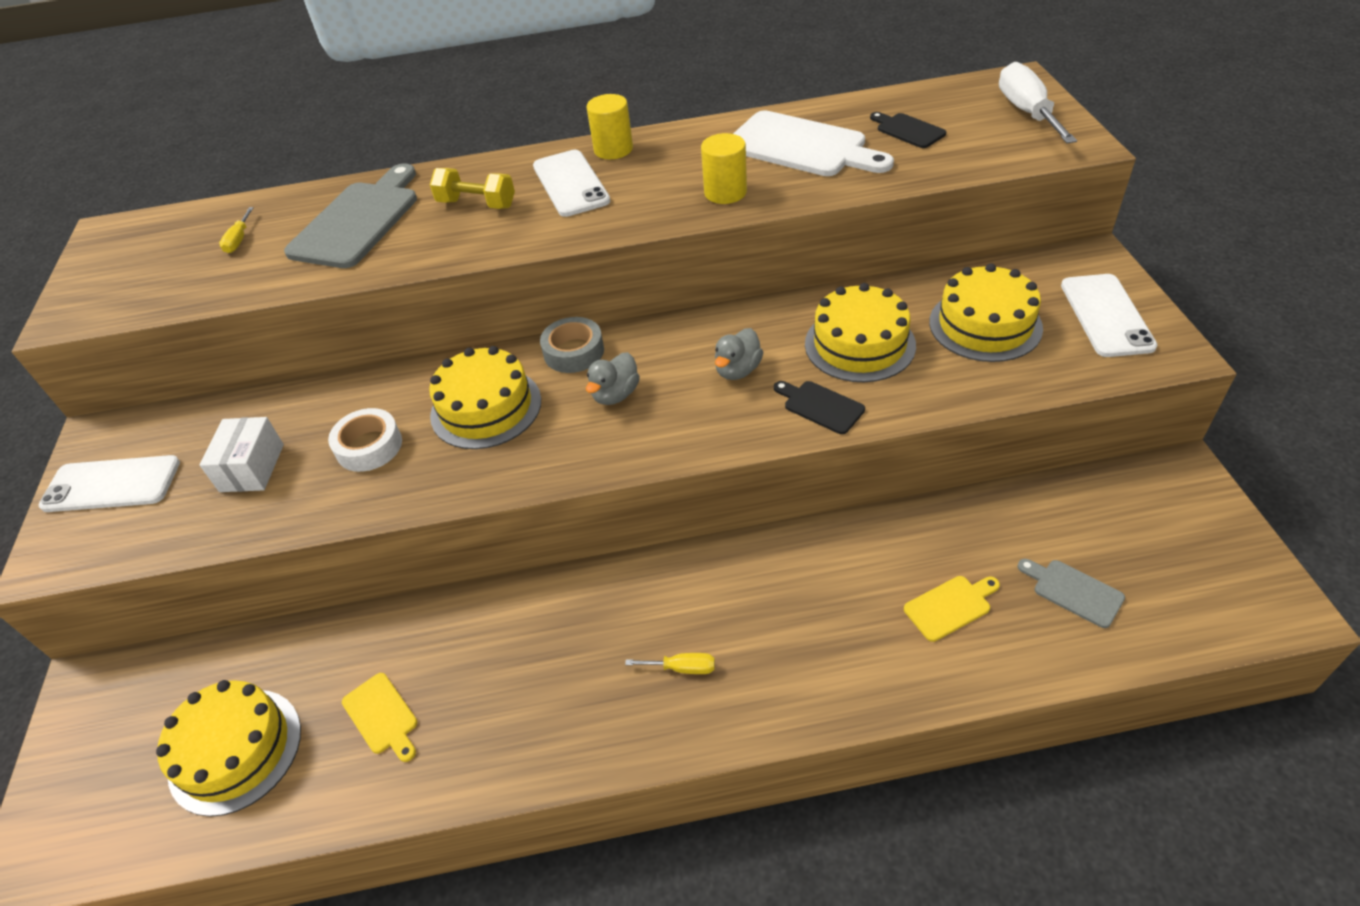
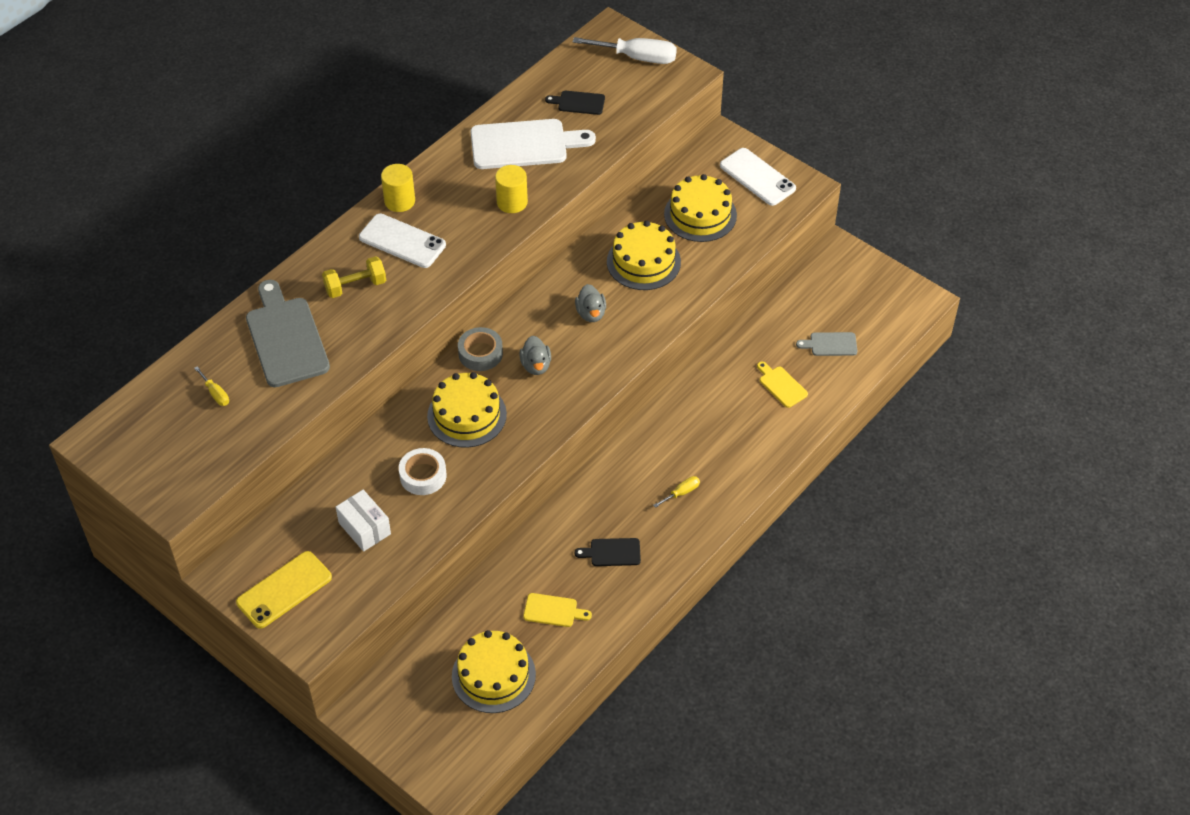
camera: 45 degrees left, 5 degrees up
white phone [39,455,180,512] -> yellow phone [236,551,332,629]
black cutting board [774,381,865,434] -> black cutting board moved to [575,538,641,566]
yellow cutting board [904,576,1000,642] -> yellow cutting board turned 60 degrees counterclockwise [757,361,808,408]
white screwdriver [999,62,1077,143] -> white screwdriver turned 150 degrees clockwise [573,37,677,64]

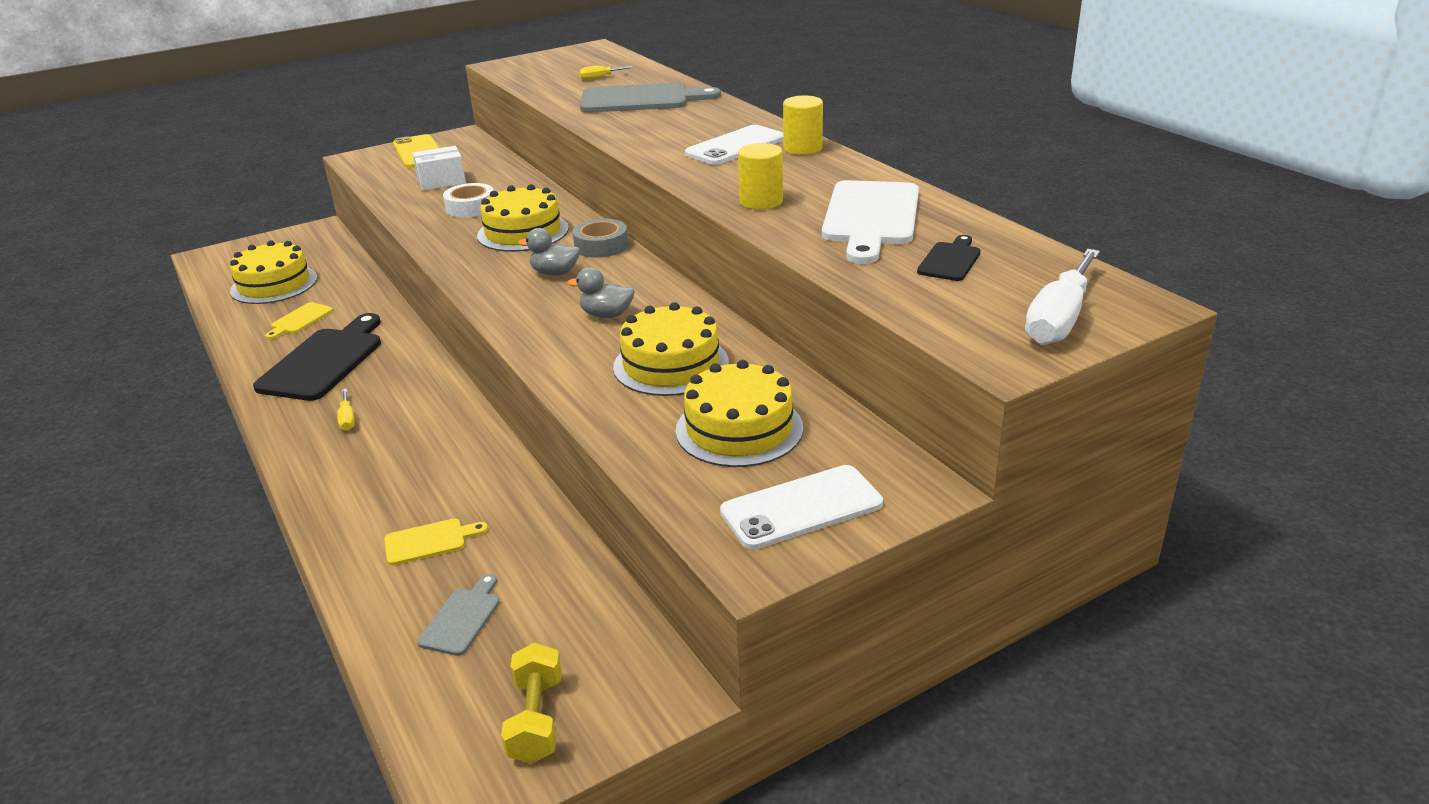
camera: 110 degrees right, 20 degrees down
yellow dumbbell [322,256,386,298] -> yellow dumbbell moved to [501,642,562,764]
black cutting board [575,538,641,566] -> black cutting board [253,313,381,401], size x2.06

